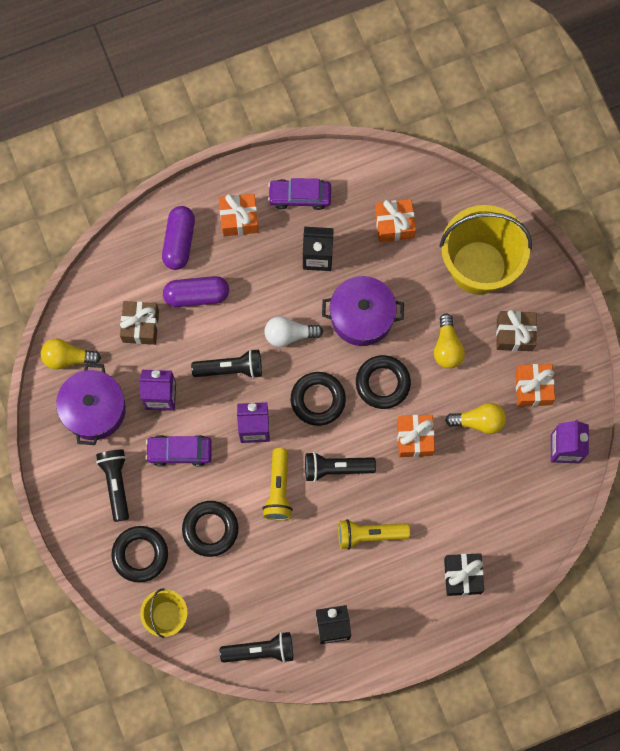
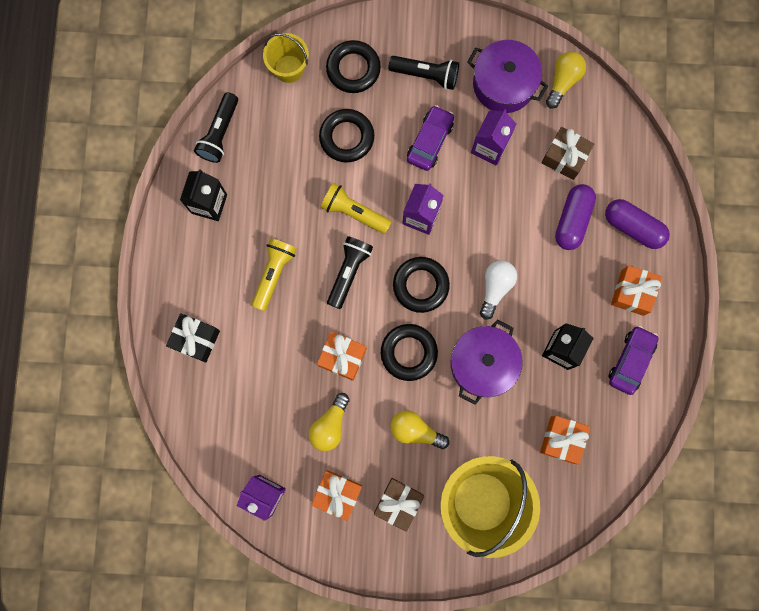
camera: 115 degrees right, 5 degrees up
black flashlight [191,349,262,379] -> none

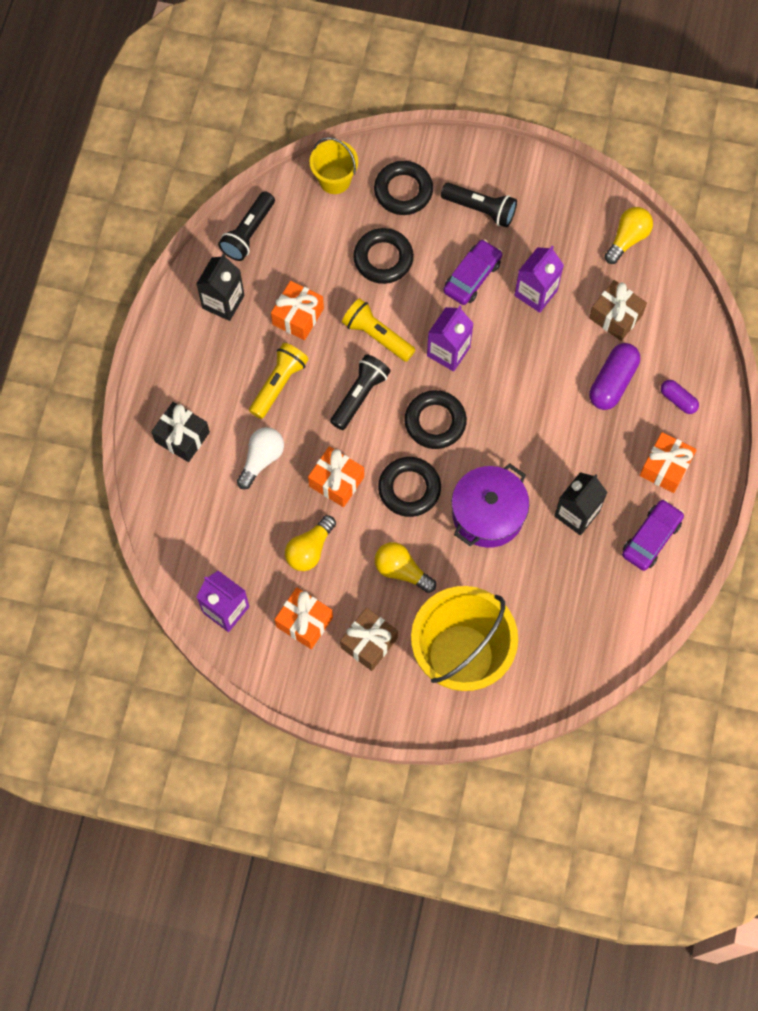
camera: 10 degrees right, 10 degrees down
purple pot [467,40,548,113] -> none
white light bulb [480,260,517,320] -> white light bulb moved to [237,427,284,489]
orange gift [540,416,590,464] -> orange gift moved to [271,281,324,340]
purple capsule [605,199,670,249] -> purple capsule [661,380,699,414], size x0.58

